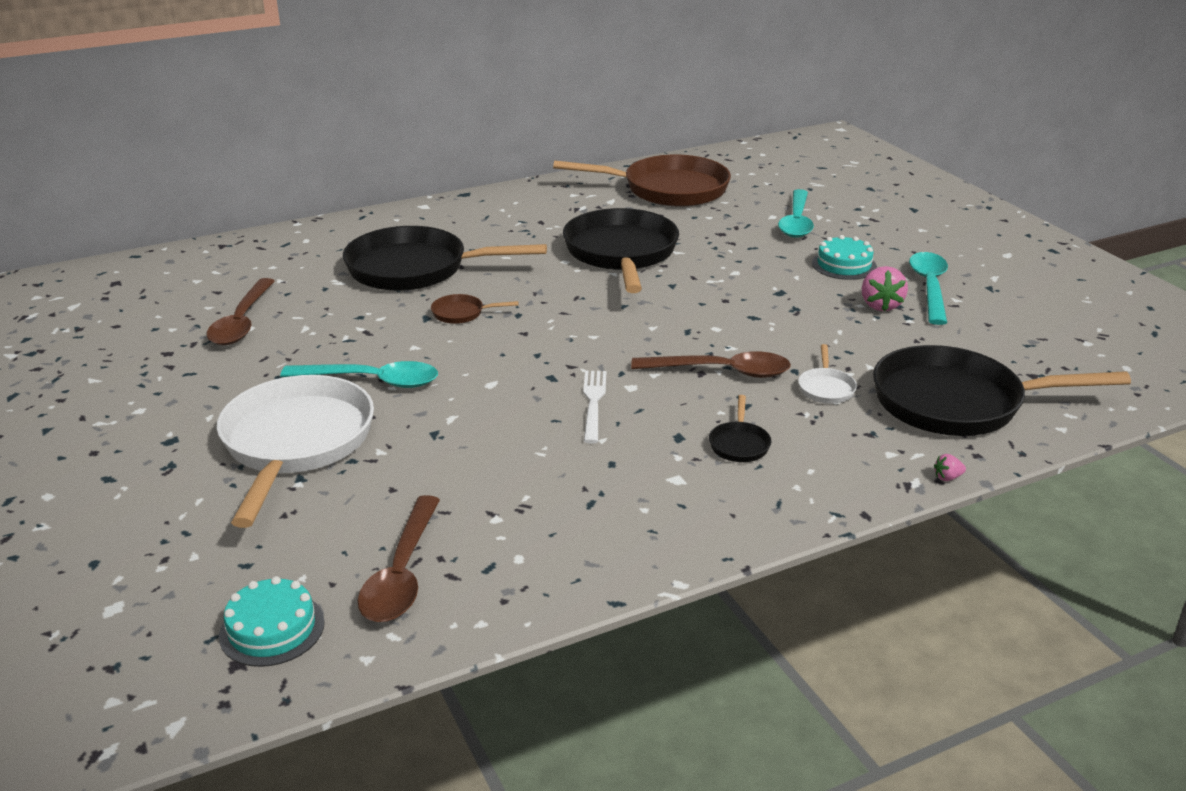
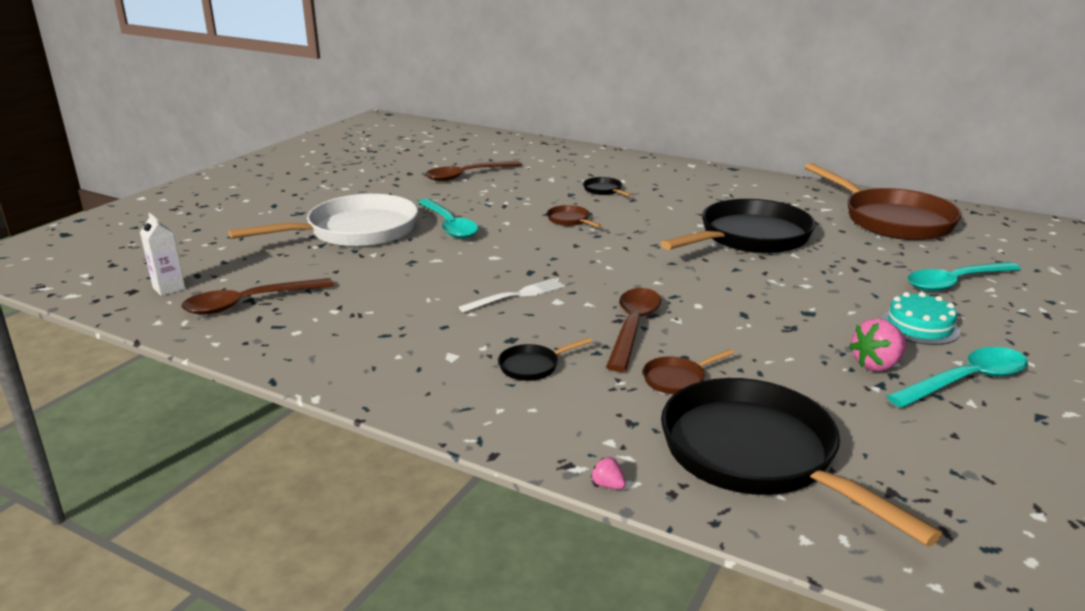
camera: 55 degrees right, 5 degrees down
turquoise cake [219,576,325,667] -> white carton [140,213,186,296]
black pan [343,226,547,291] -> black pan [583,177,632,197], size x0.40
brown spoon [631,351,791,378] -> brown spoon turned 135 degrees counterclockwise [606,288,661,372]
white pan [798,344,857,404] -> brown pan [643,349,734,395]

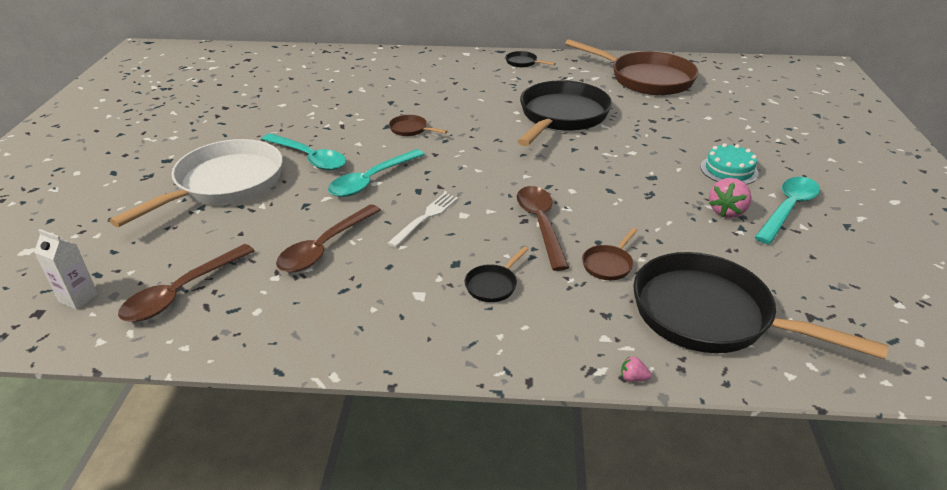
camera: 25 degrees left, 10 degrees up
brown spoon [425,161,522,181] -> brown spoon moved to [276,204,381,272]
black pan [583,177,632,197] -> black pan moved to [505,51,556,68]
turquoise spoon [907,262,1021,292] -> turquoise spoon moved to [328,149,425,197]

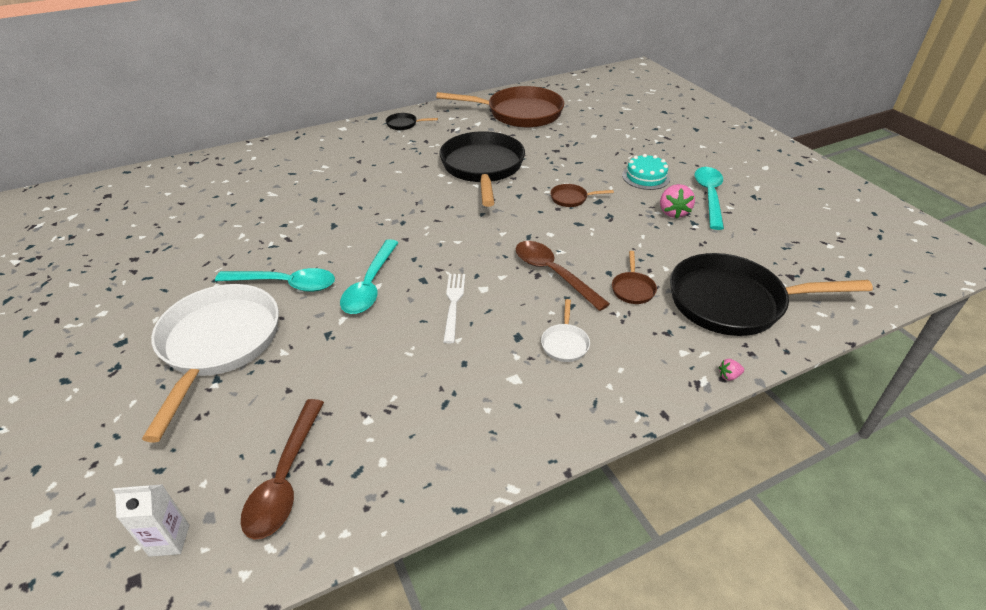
camera: 30 degrees left, 5 degrees up
brown spoon [276,204,381,272] -> none
brown pan [389,115,448,136] -> brown pan moved to [550,184,614,207]
black pan [465,247,529,302] -> white pan [541,299,590,362]

